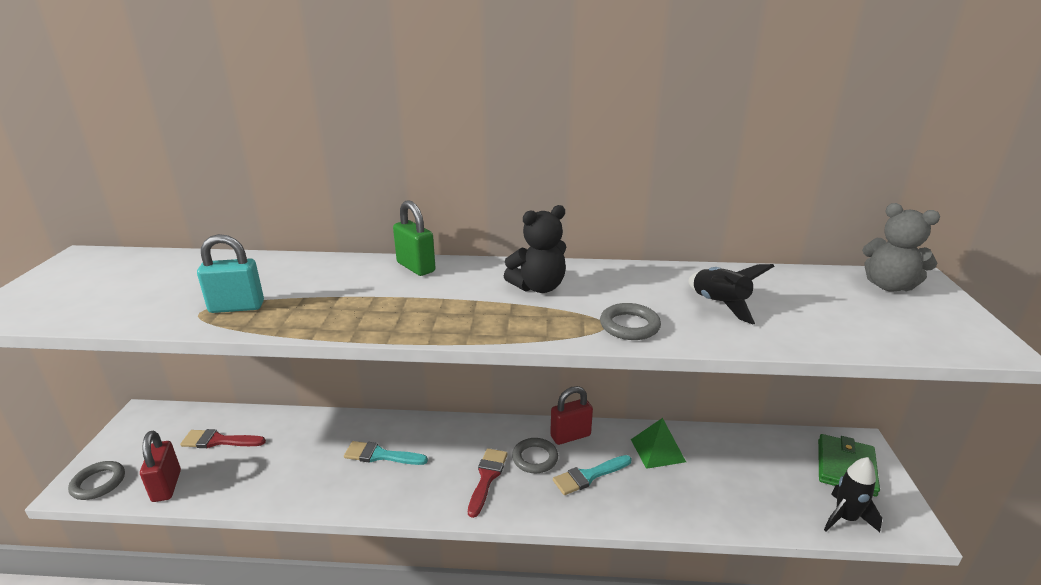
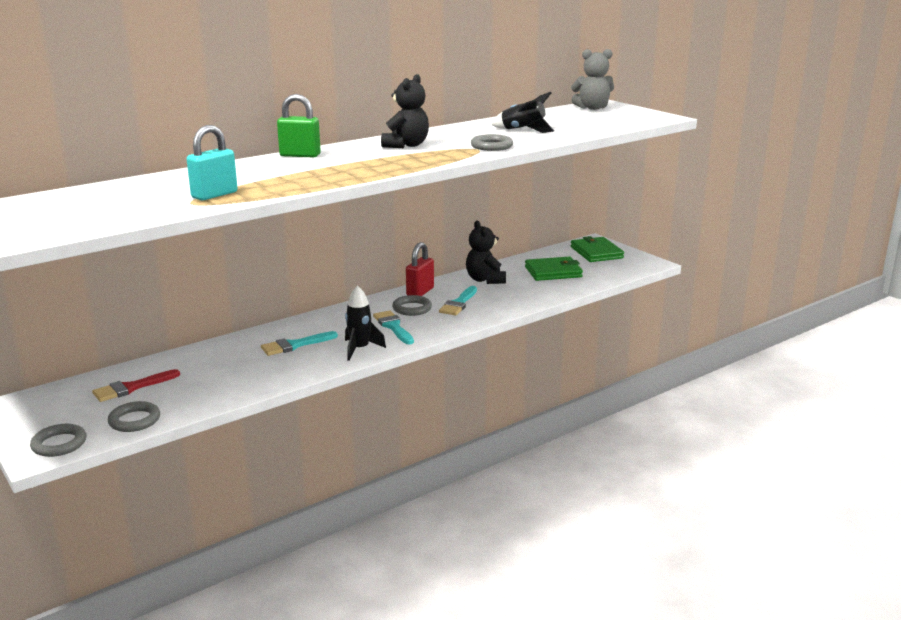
camera: 40 degrees left, 5 degrees down
red padlock [140,430,181,502] -> grey ring [108,401,160,432]
red brush [468,448,508,518] -> turquoise brush [373,311,414,345]
green pyramid [631,418,686,469] -> black teddy bear [466,220,506,284]
black rocket [824,457,882,532] -> black rocket moved to [345,285,386,361]
none -> green wallet [525,256,583,281]

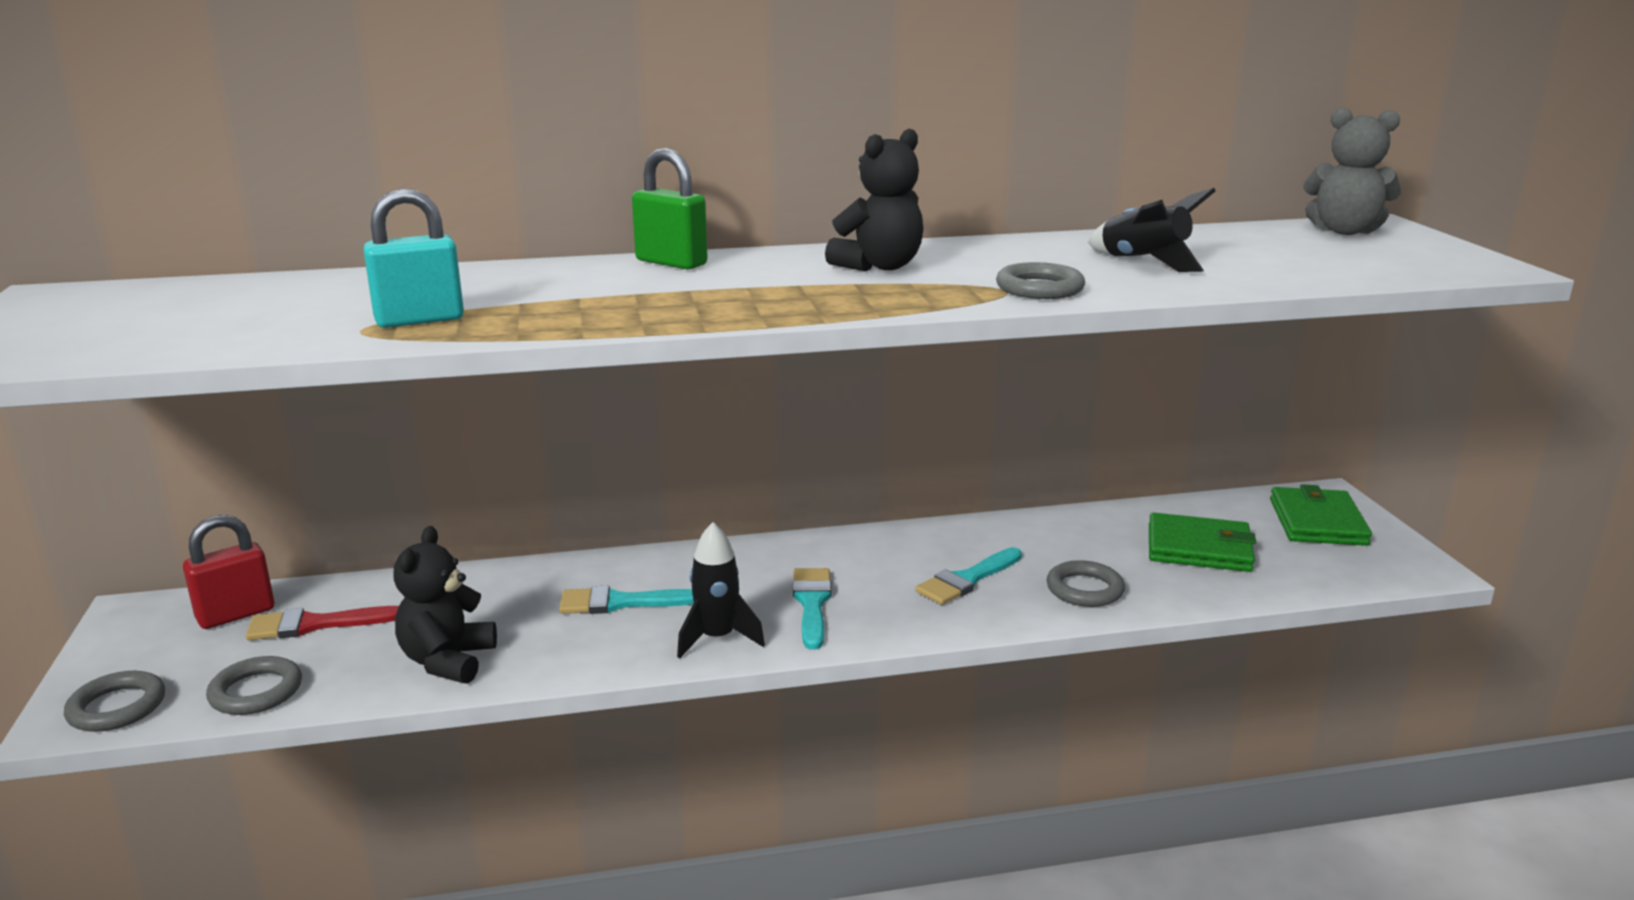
camera: 25 degrees right, 0 degrees up
grey ring [392,295,432,316] -> grey ring moved to [1046,560,1125,607]
red padlock [406,242,434,296] -> red padlock moved to [183,515,274,629]
black teddy bear [466,220,506,284] -> black teddy bear moved to [394,526,497,684]

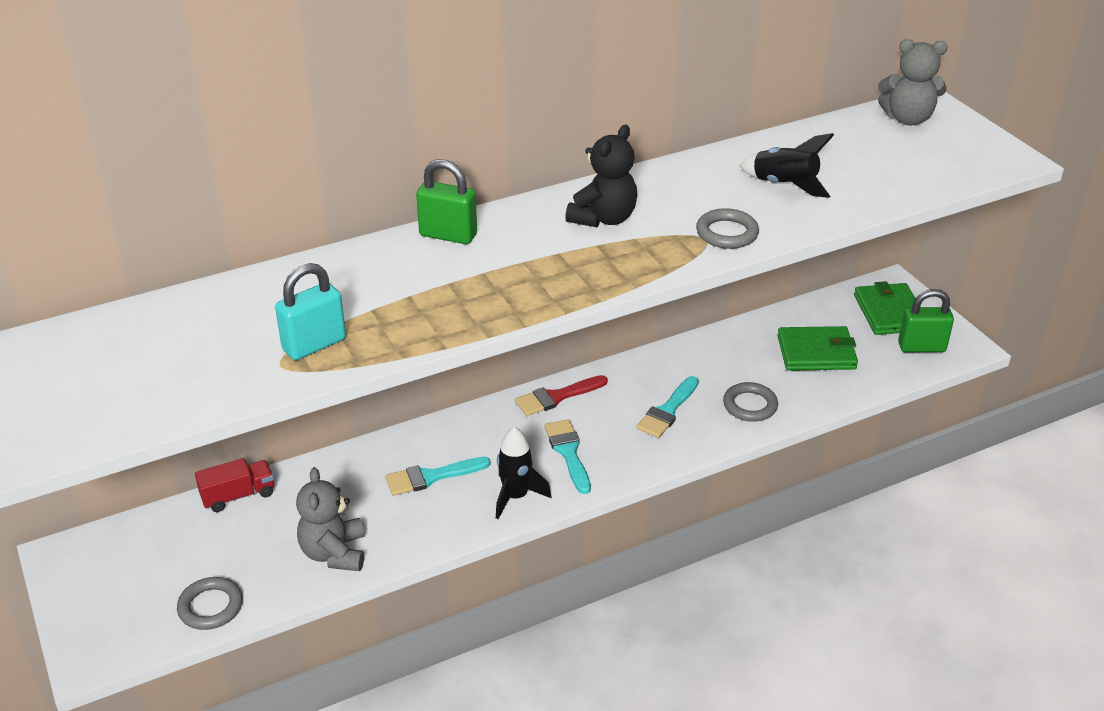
camera: 15 degrees left, 15 degrees up
grey ring [64,671,165,732] -> none
red padlock [183,515,274,629] -> none
red brush [246,606,399,640] -> red brush moved to [515,375,608,416]
black teddy bear [394,526,497,684] -> grey teddy bear [296,467,364,571]
none -> red truck [195,458,274,512]
none -> green padlock [898,289,954,352]

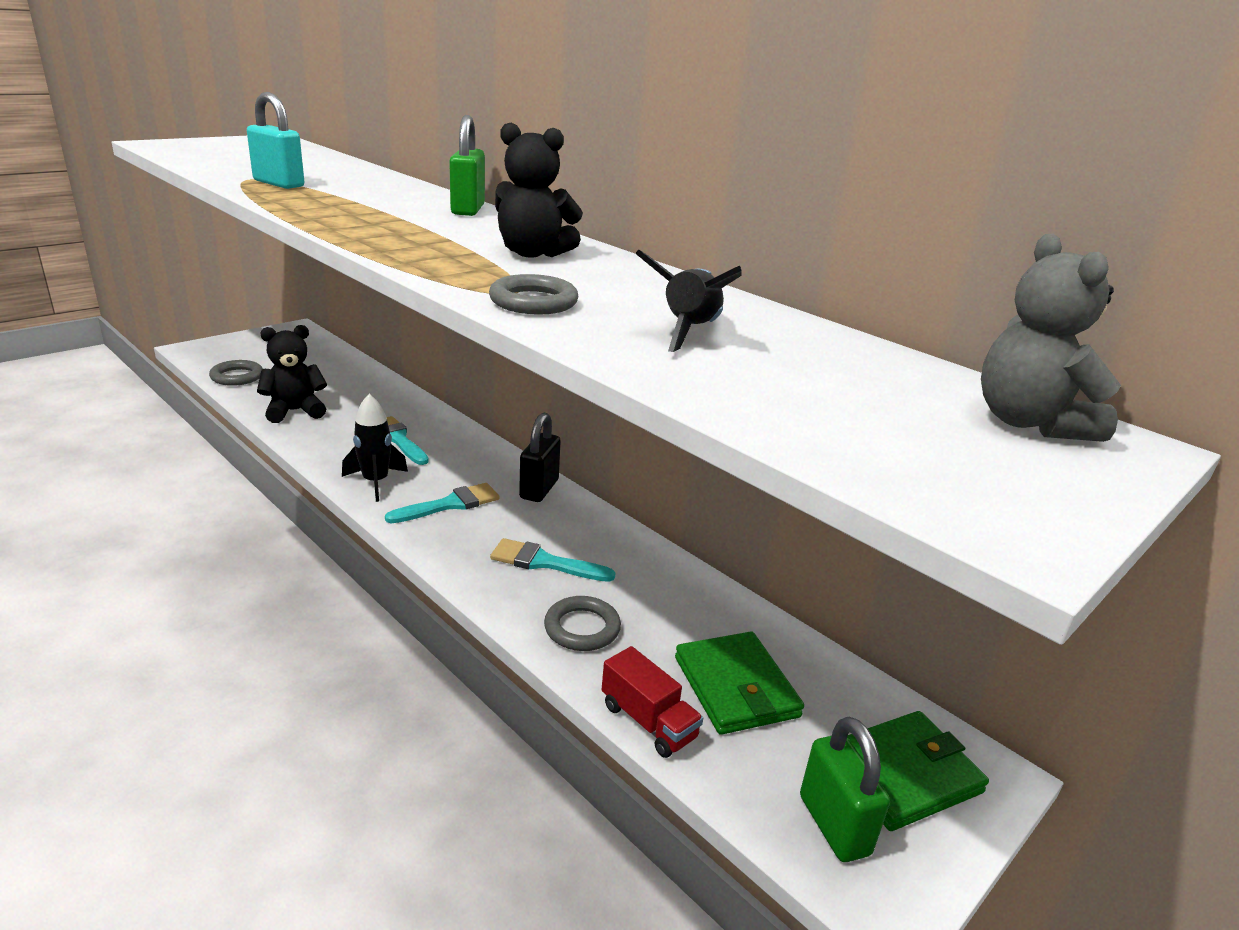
camera: 70 degrees right, 10 degrees down
red truck [195,458,274,512] -> red truck moved to [602,646,703,758]
grey teddy bear [296,467,364,571] -> black teddy bear [257,325,327,423]
red brush [515,375,608,416] -> black padlock [519,413,561,502]

